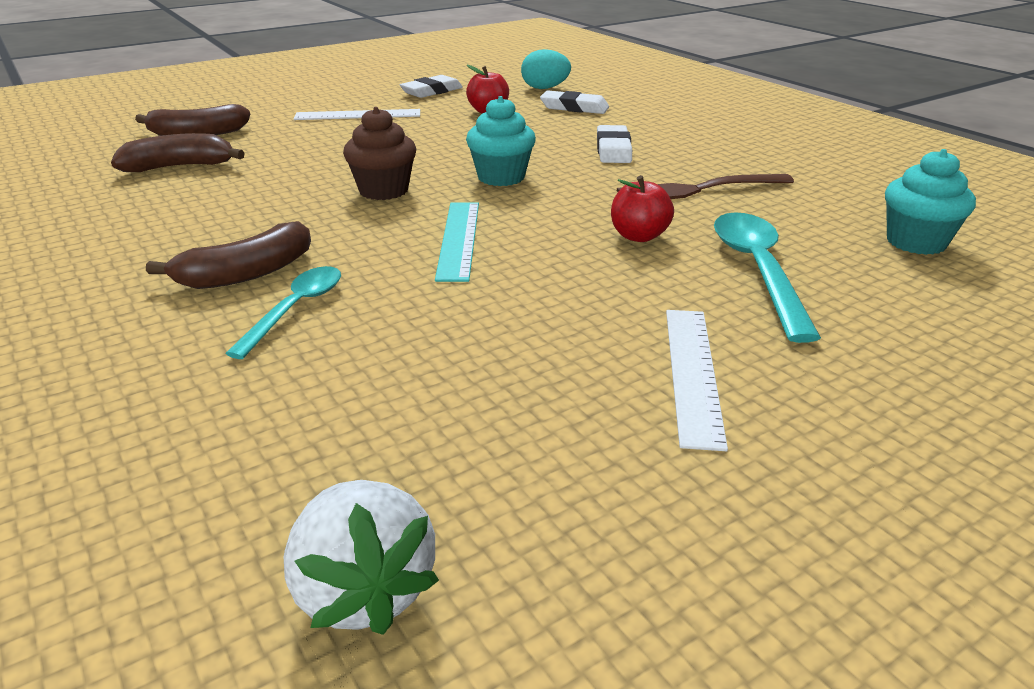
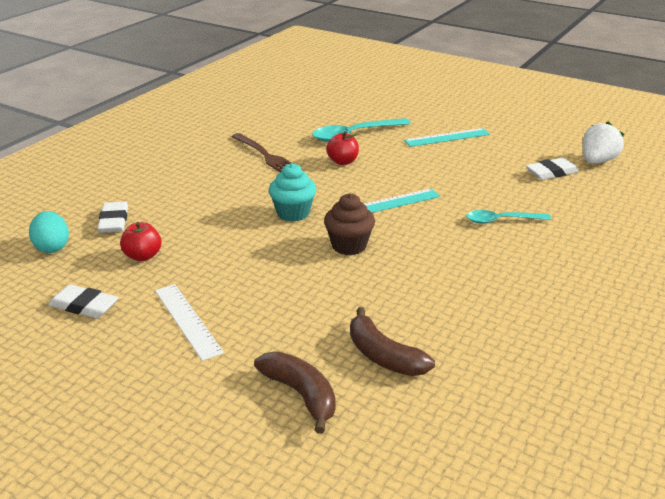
camera: 115 degrees left, 0 degrees up
brown banana [146,221,311,289] -> none
white eraser [597,125,632,163] -> white eraser moved to [526,158,579,180]
white ruler [666,310,728,451] -> turquoise ruler [404,128,490,147]
turquoise cupcake [885,149,976,255] -> none

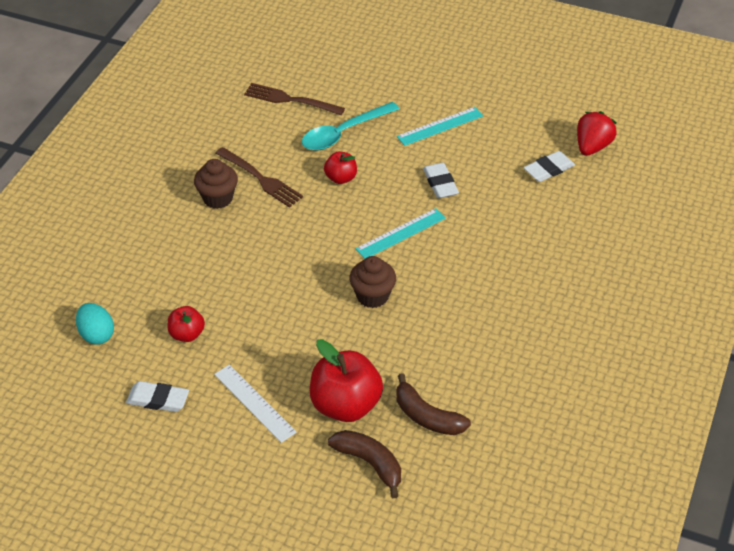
camera: 10 degrees left, 15 degrees up
white eraser [97,202,128,233] -> white eraser moved to [423,163,459,198]
turquoise cupcake [269,163,316,222] -> none
turquoise spoon [466,210,551,224] -> none
white strawberry [583,121,624,164] -> red strawberry [577,111,617,156]
none -> brown cupcake [194,159,238,209]
none -> brown fork [244,83,345,115]
none -> red apple [310,339,383,422]

